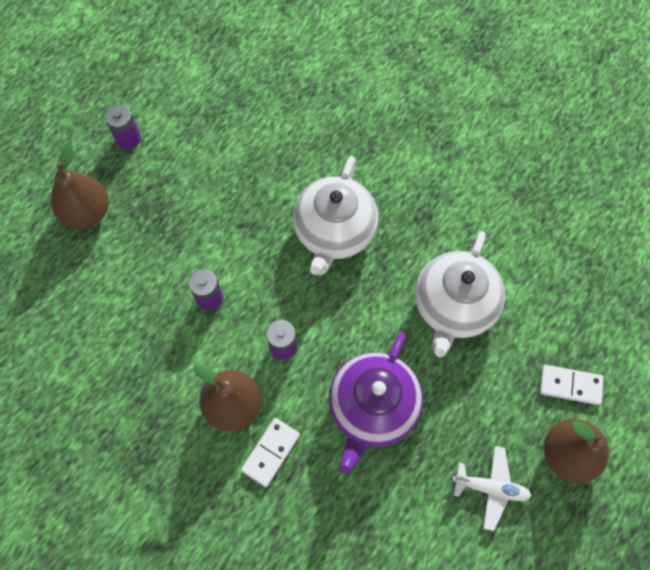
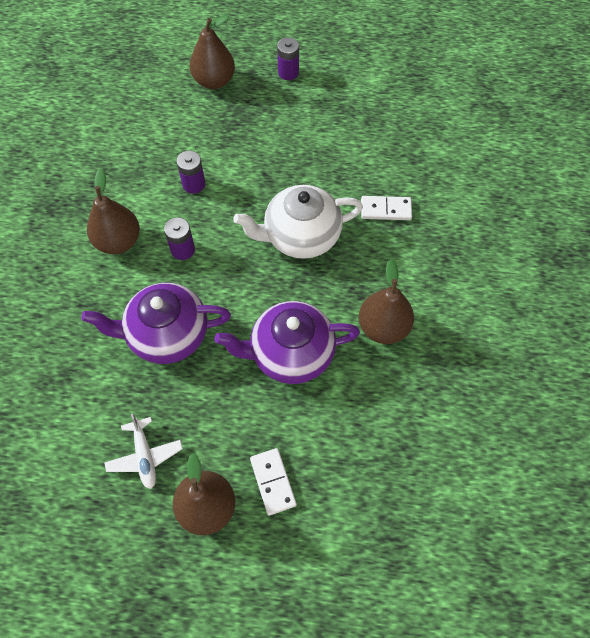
camera: 60 degrees right, 5 degrees down
white domino [241,418,300,487] -> white domino moved to [361,196,412,220]
white teapot [415,231,505,357] -> purple teapot [214,301,360,384]
none -> brown pear [359,259,414,344]

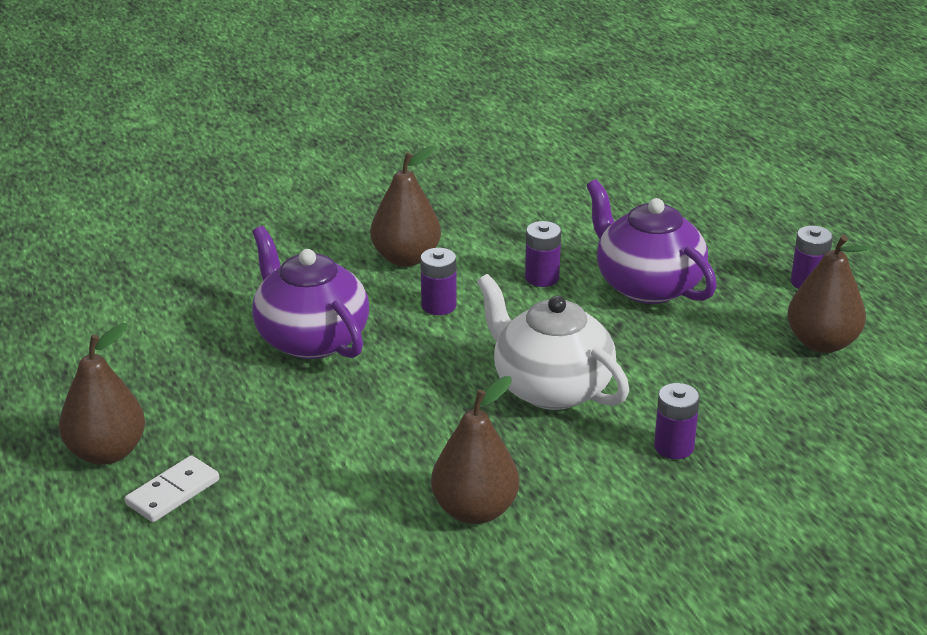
camera: 60 degrees right, 30 degrees down
white plane [104,413,183,489] -> none
brown pear [190,15,235,89] -> brown pear moved to [787,235,870,353]
purple teapot [214,301,360,384] -> purple teapot moved to [586,179,717,304]
white domino [361,196,412,220] -> purple battery [654,383,700,459]

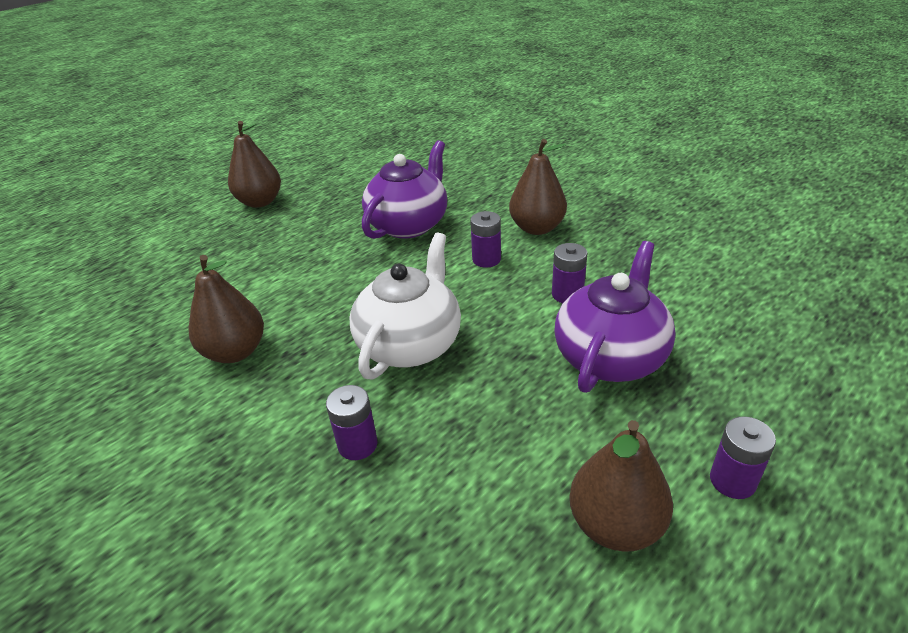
camera: 70 degrees right, 5 degrees up
white domino [125,455,219,522] -> none

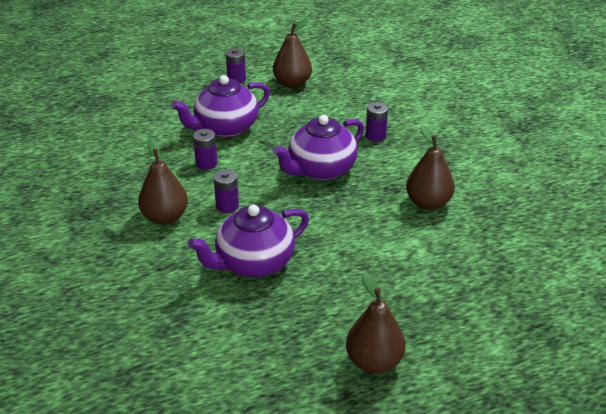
camera: 155 degrees left, 0 degrees up
white teapot [349,233,461,379] -> purple teapot [273,115,364,180]

